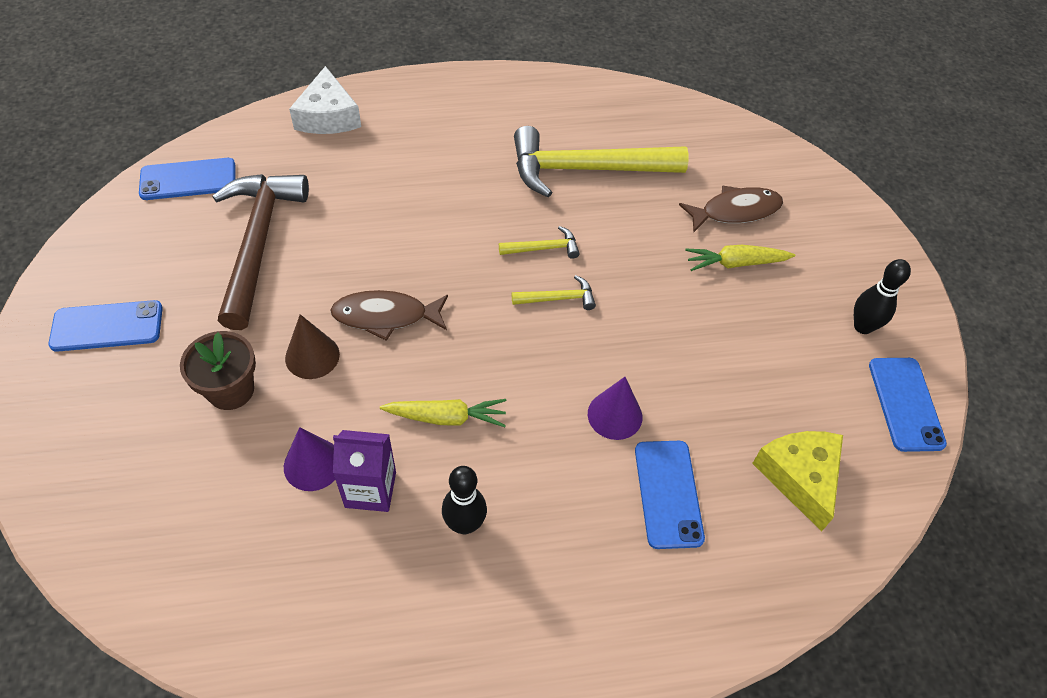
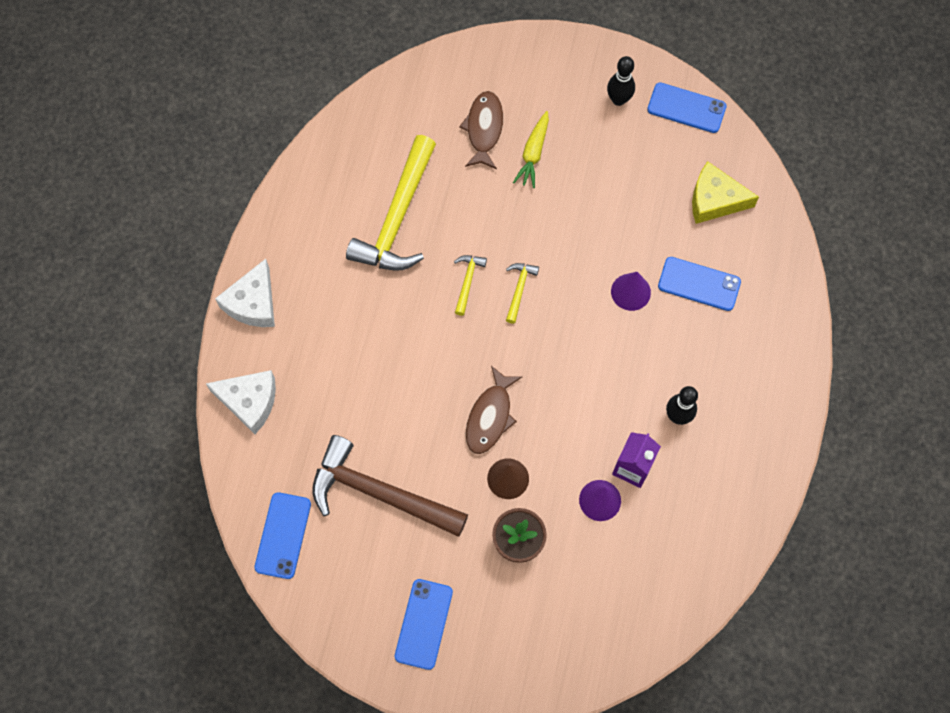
camera: 65 degrees left, 15 degrees up
yellow carrot [380,399,506,427] -> none
none -> white cheese [215,259,275,327]

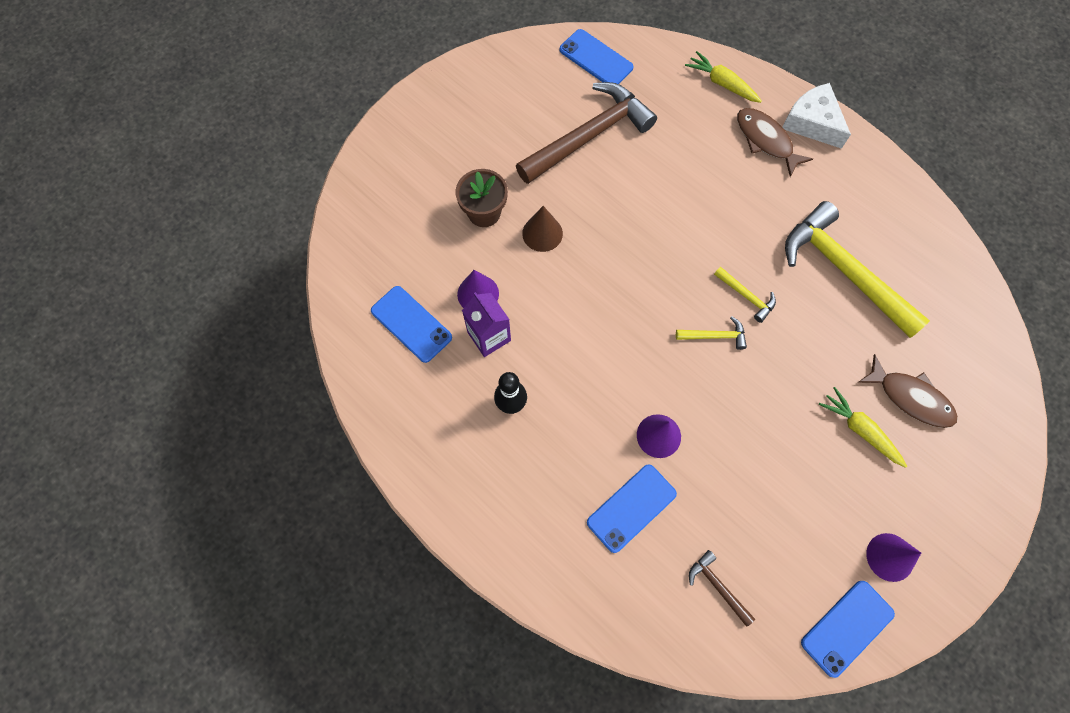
camera: 120 degrees right, 0 degrees up
white cheese [206,370,276,434] -> yellow carrot [685,51,762,103]
blue phone [395,579,453,670] -> blue phone moved to [371,286,452,363]
brown fish [466,366,522,454] -> brown fish moved to [737,108,813,177]
yellow hammer [506,263,539,324] -> yellow hammer turned 45 degrees counterclockwise [676,316,747,350]
black bowling pin [607,56,635,106] -> purple cone [866,533,921,582]
yellow cheese [692,161,759,224] -> brown hammer [689,550,755,627]

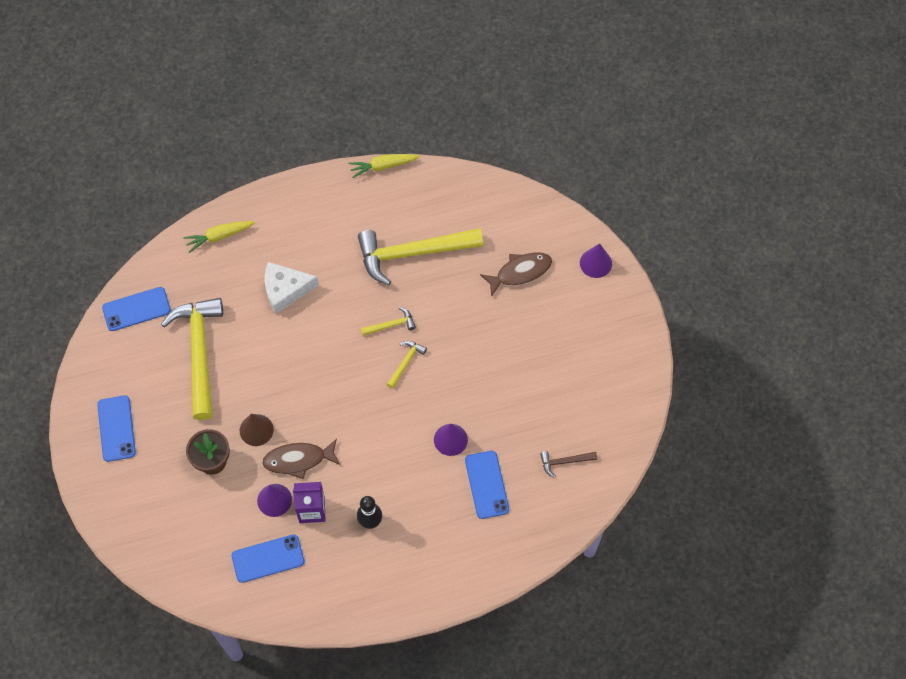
camera: 60 degrees left, 5 degrees down
brown hammer [516,82,657,184] -> yellow hammer [161,298,223,420]
brown fish [737,108,813,177] -> brown fish moved to [262,439,340,479]
white cheese [783,83,851,149] -> white cheese moved to [265,262,319,314]
blue phone [801,581,895,678] -> blue phone moved to [97,395,136,462]
yellow carrot [819,387,907,468] -> yellow carrot moved to [349,154,420,178]
purple cone [866,533,921,582] -> purple cone moved to [580,243,612,278]

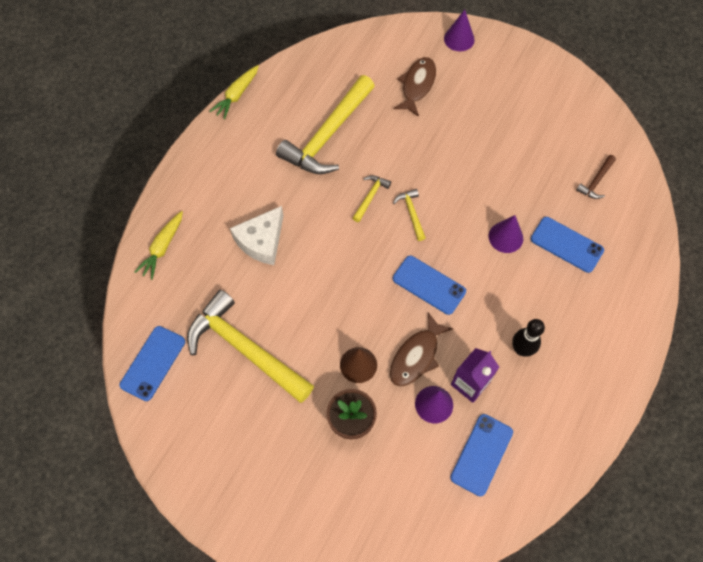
camera: 45 degrees left, 0 degrees up
blue phone [97,395,136,462] -> blue phone moved to [393,256,466,315]

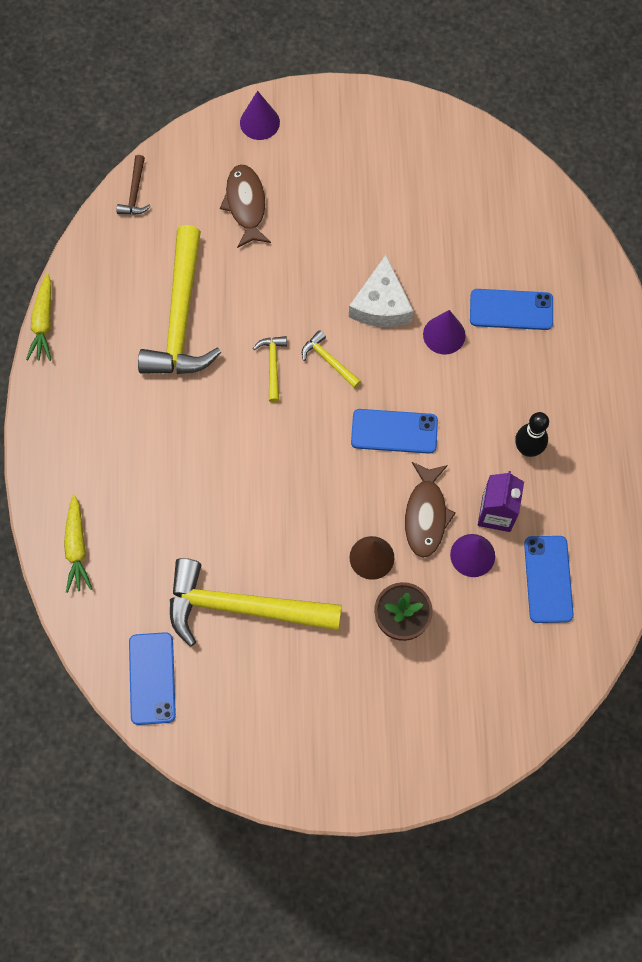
camera: 30 degrees left, 5 degrees up
white cheese [230,206,283,265] -> white cheese moved to [349,255,414,327]
brown hammer [576,155,616,199] -> brown hammer moved to [117,155,151,215]

